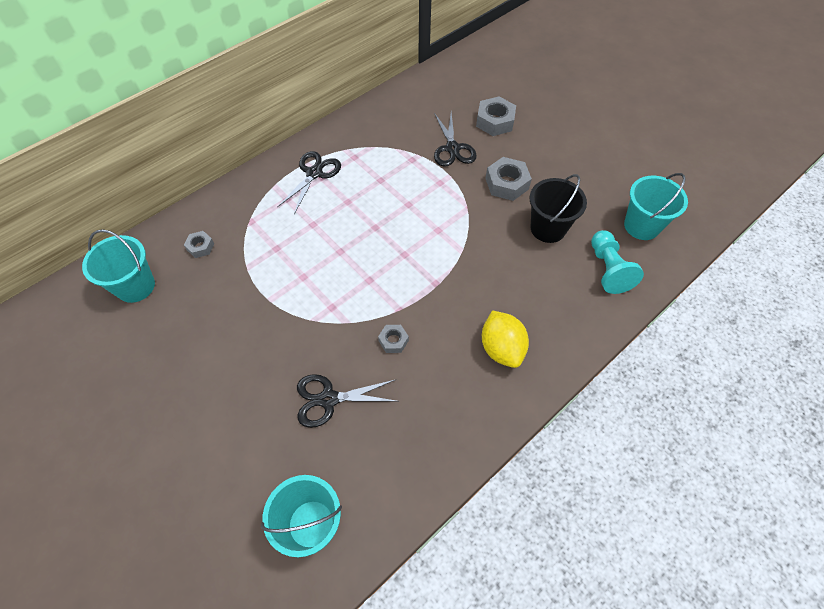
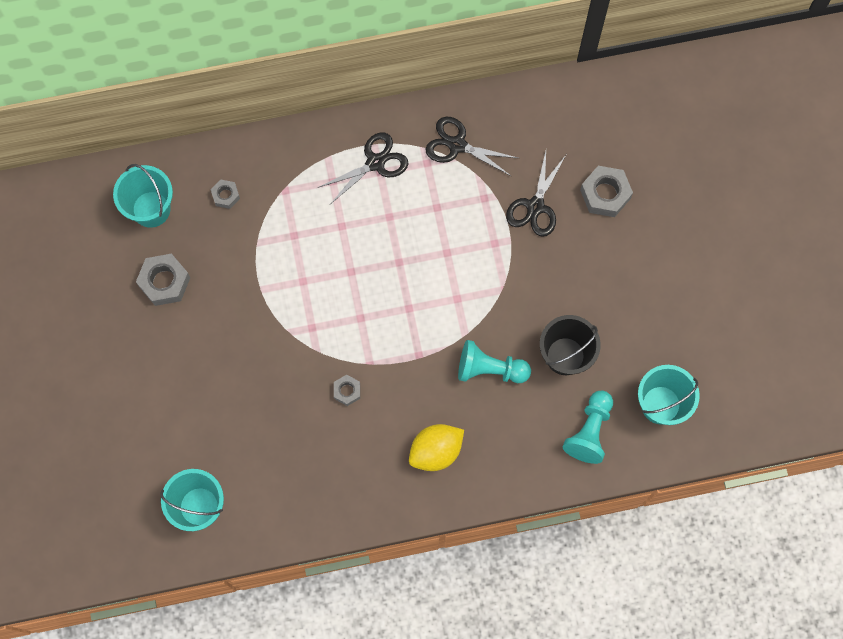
camera: 30 degrees right, 15 degrees up
black scissors [297,374,396,428] -> black scissors moved to [425,117,518,176]
yellow lemon [482,310,529,368] -> yellow lemon turned 45 degrees clockwise [409,424,464,471]
grey nut [485,157,532,201] -> grey nut moved to [136,254,190,306]
none -> turquoise pawn [458,340,531,383]

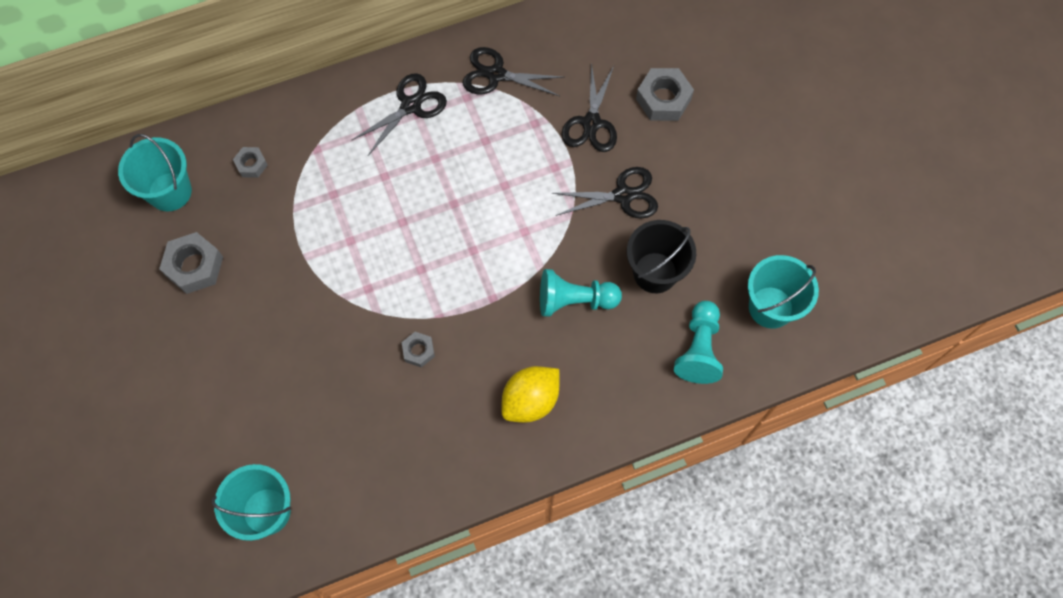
camera: 10 degrees left, 5 degrees down
none -> black scissors [552,167,658,219]

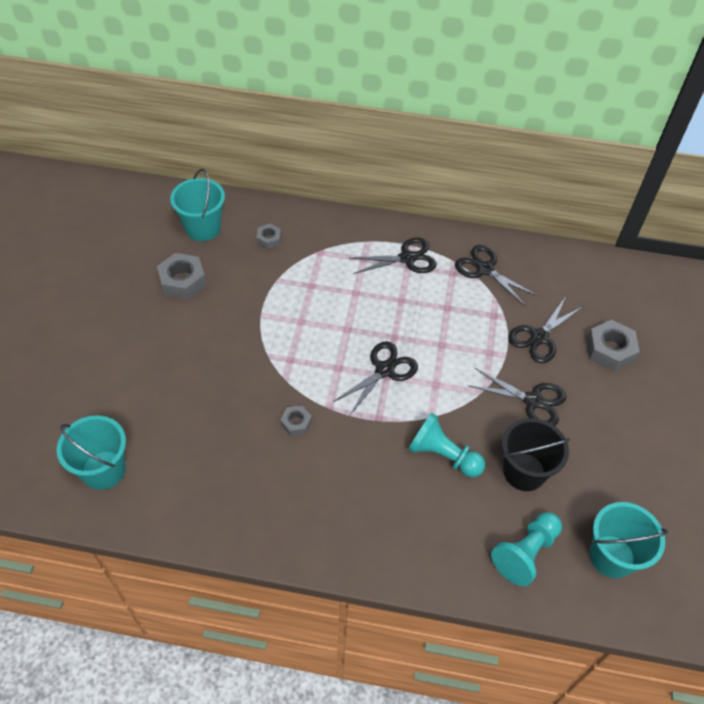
camera: 30 degrees right, 15 degrees down
yellow lemon [502,366,559,423] -> none
none -> black scissors [333,341,418,415]

